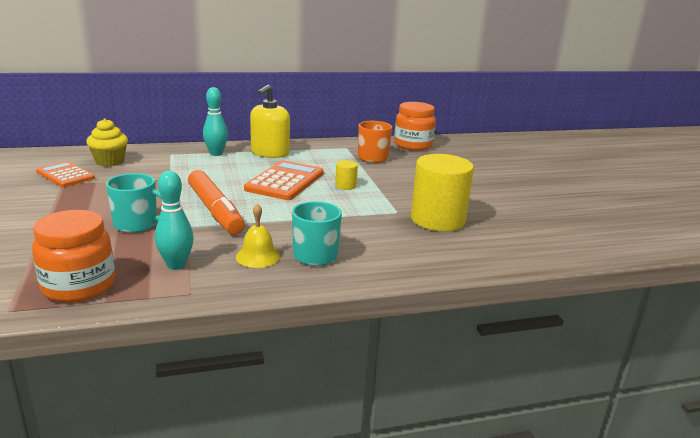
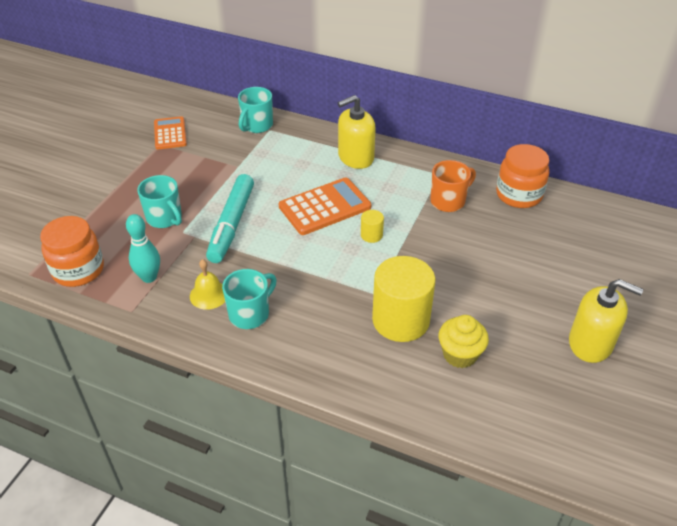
camera: 40 degrees right, 20 degrees up
yellow cupcake [86,118,128,167] -> yellow cupcake moved to [439,315,489,368]
orange marker [188,170,245,234] -> turquoise marker [206,174,254,263]
turquoise bowling pin [203,87,228,156] -> none
none -> turquoise mug [238,87,273,133]
none -> yellow soap dispenser [569,279,643,363]

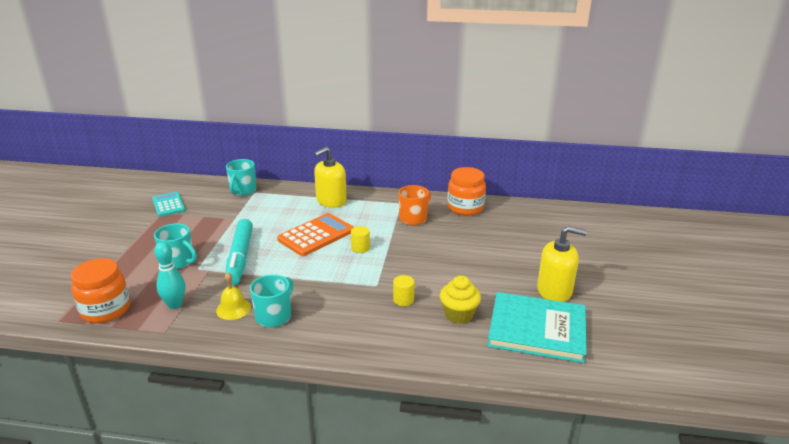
camera: 15 degrees left, 15 degrees down
orange calculator [154,116,187,149] -> turquoise calculator [152,192,185,217]
yellow cylinder [372,256,435,342] -> yellow cylinder [393,275,414,306], size x0.43
none -> turquoise book [487,292,587,363]

